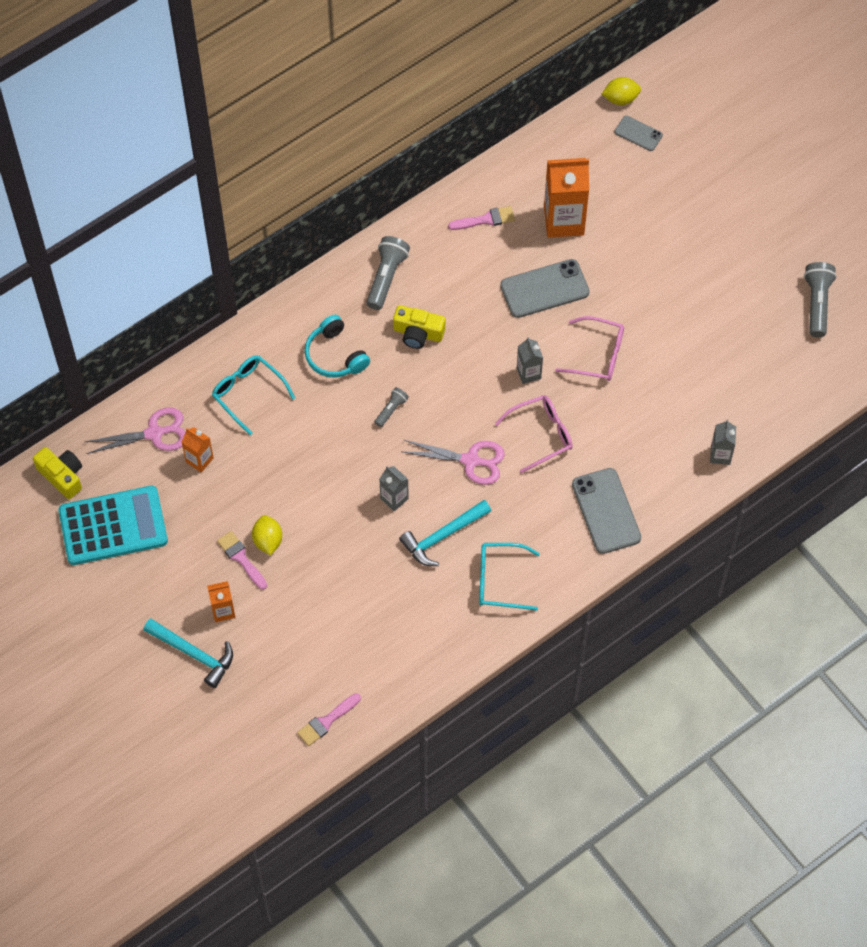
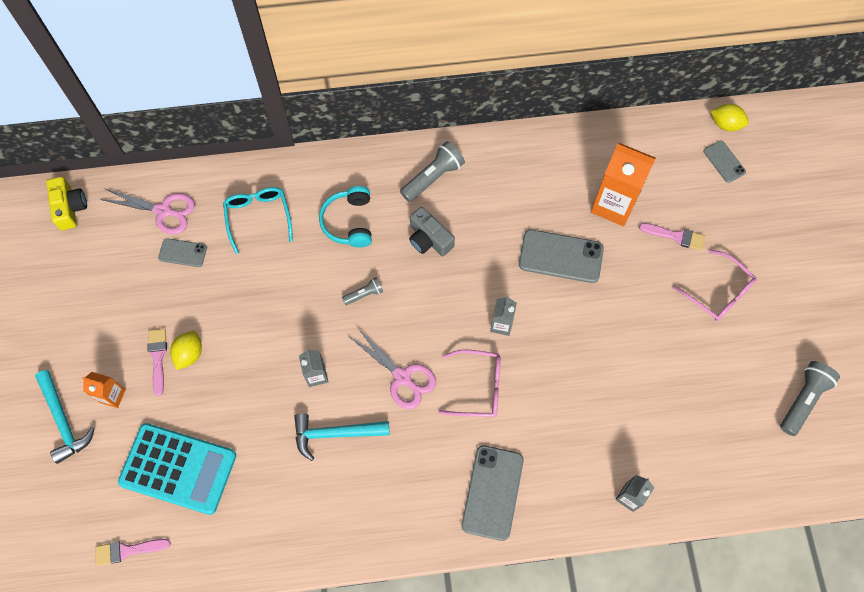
camera: 30 degrees right, 5 degrees up
turquoise calculator [58,486,168,565] -> turquoise calculator moved to [118,423,236,515]
orange carton [182,427,214,472] -> grey phone [158,238,207,267]
yellow camera [393,305,445,349] -> grey camera [409,207,455,256]
pink brush [448,206,515,230] -> pink brush moved to [639,223,706,251]
turquoise glasses [479,543,540,611] -> none
pink glasses [555,316,624,381] -> pink glasses moved to [673,249,756,321]

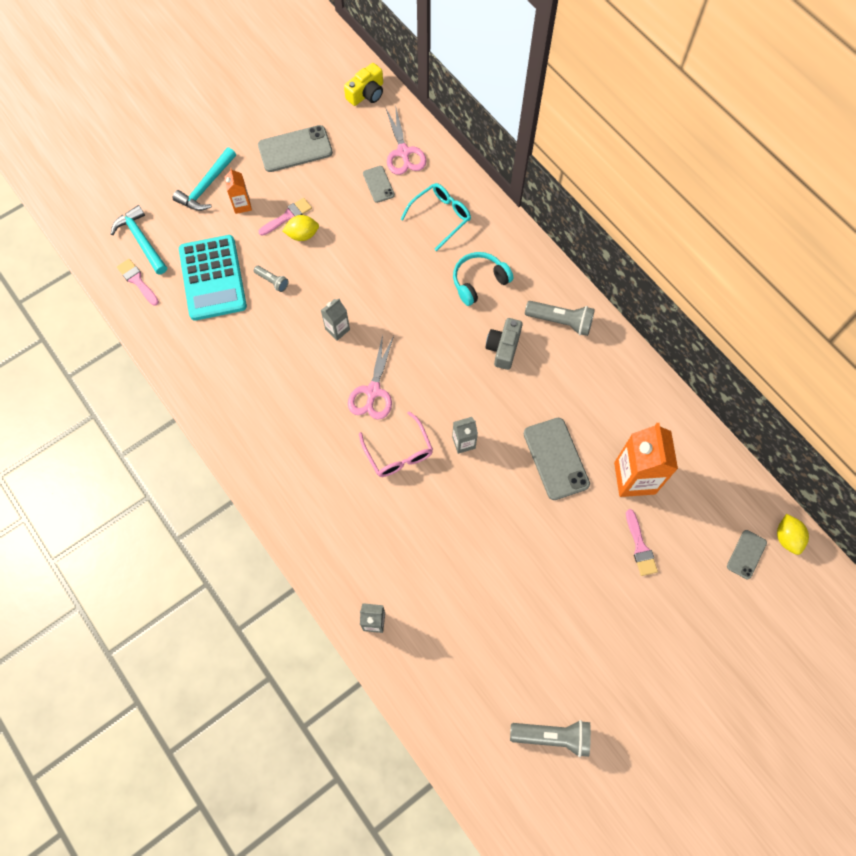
camera: 60 degrees right, 0 degrees up
turquoise hammer [294,414,390,461] -> turquoise hammer moved to [111,205,167,275]
grey flashlight [342,277,384,305] -> grey flashlight moved to [254,266,289,292]
grey phone [461,445,524,541] -> grey phone moved to [258,125,333,172]
pink glasses [673,249,756,321] -> none

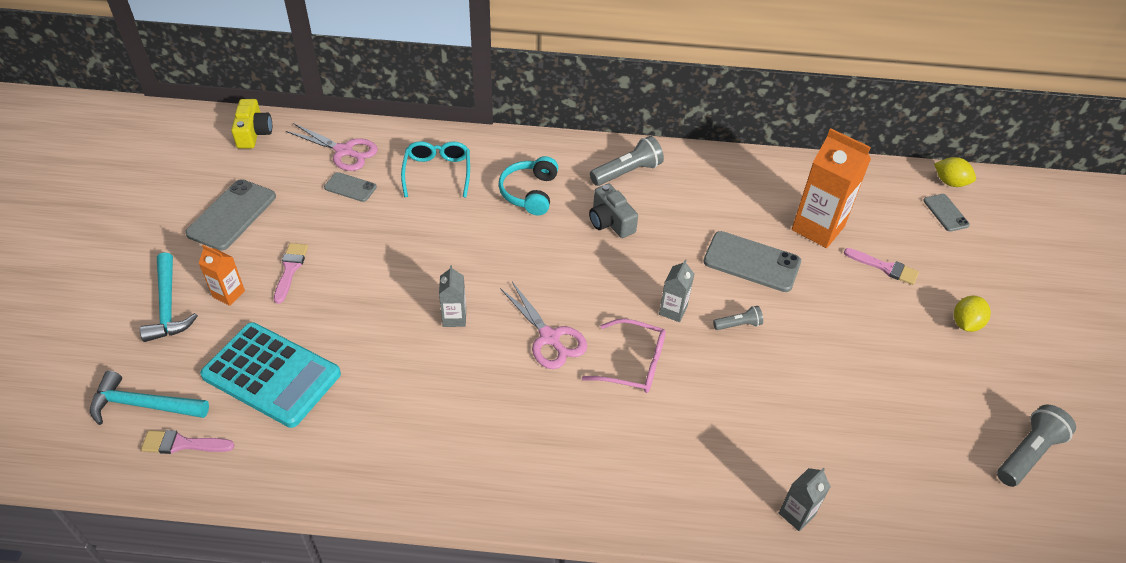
camera: 50 degrees left, 20 degrees down
grey flashlight [254,266,289,292] -> grey flashlight moved to [713,306,763,330]
yellow lemon [282,215,319,241] -> yellow lemon moved to [954,295,991,332]

